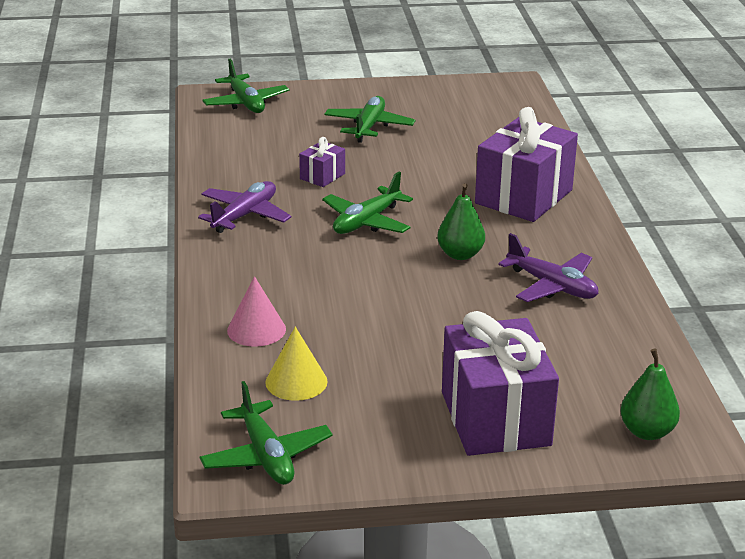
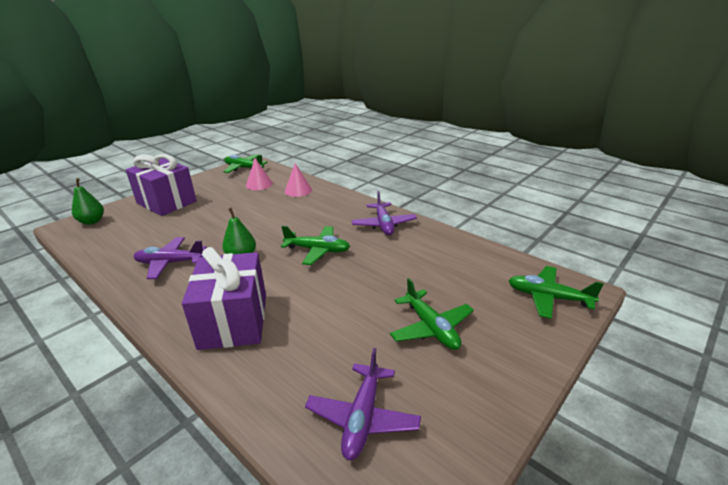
camera: 140 degrees right, 0 degrees up
yellow cone [265,327,328,401] -> pink cone [246,158,273,190]
purple gift [299,137,345,187] -> none
green plane [322,172,413,234] -> green plane turned 105 degrees clockwise [281,226,350,265]
none -> purple plane [305,348,421,460]

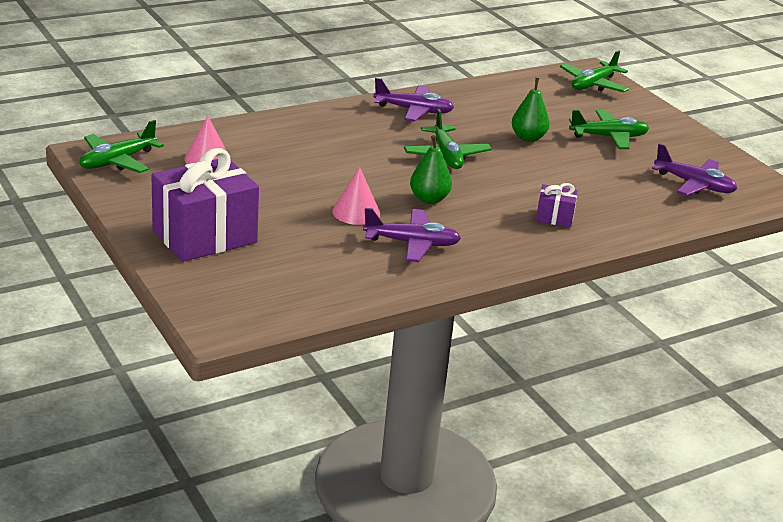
camera: 75 degrees left, 0 degrees up
green pear [72,178,104,225] -> green pear moved to [512,78,550,142]
purple plane [133,237,207,279] -> purple plane turned 105 degrees counterclockwise [363,208,461,262]
purple gift [182,247,266,350] -> purple gift [536,183,578,227], size x0.46
green plane [281,226,350,265] -> green plane turned 135 degrees clockwise [404,109,492,169]
pink cone [284,163,312,197] -> pink cone moved to [332,167,380,225]

